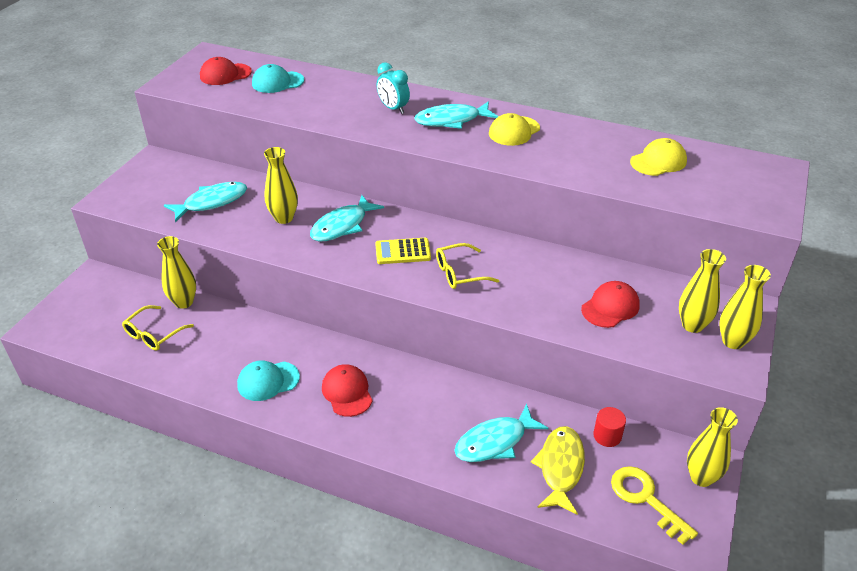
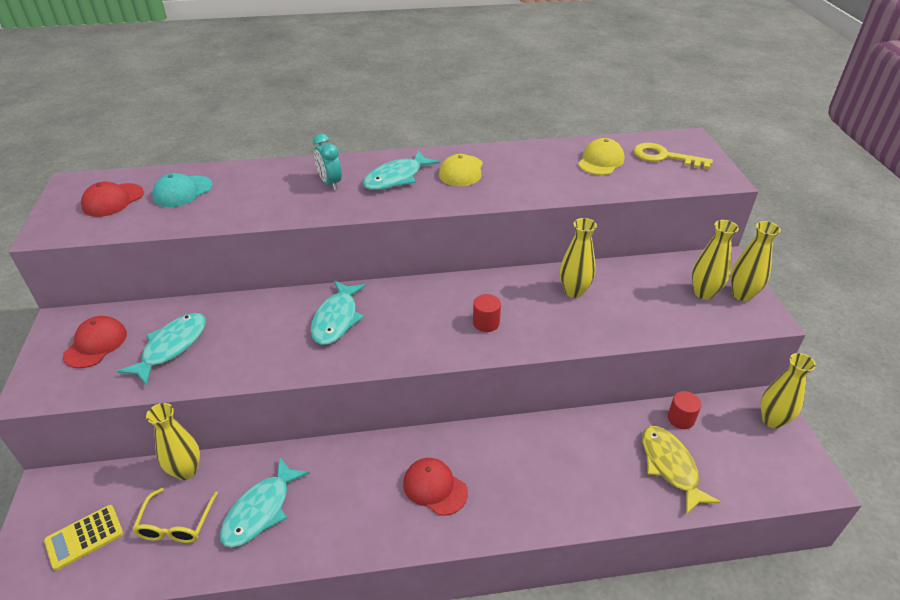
camera: 30 degrees left, 0 degrees up
turquoise cap [237,360,300,401] -> none
yellow vase [264,147,298,224] -> yellow vase moved to [560,218,597,298]
yellow calculator [375,238,431,264] -> yellow calculator moved to [44,505,123,571]
turquoise clock [377,62,410,114] -> turquoise clock turned 45 degrees clockwise [313,134,342,190]
yellow glasses [436,243,500,289] -> red cylinder [473,294,501,332]
turquoise fish [454,404,548,462] -> turquoise fish moved to [220,458,310,548]
red cap [581,281,640,328] -> red cap moved to [63,316,127,368]
yellow key [611,466,698,545] -> yellow key moved to [634,143,713,169]

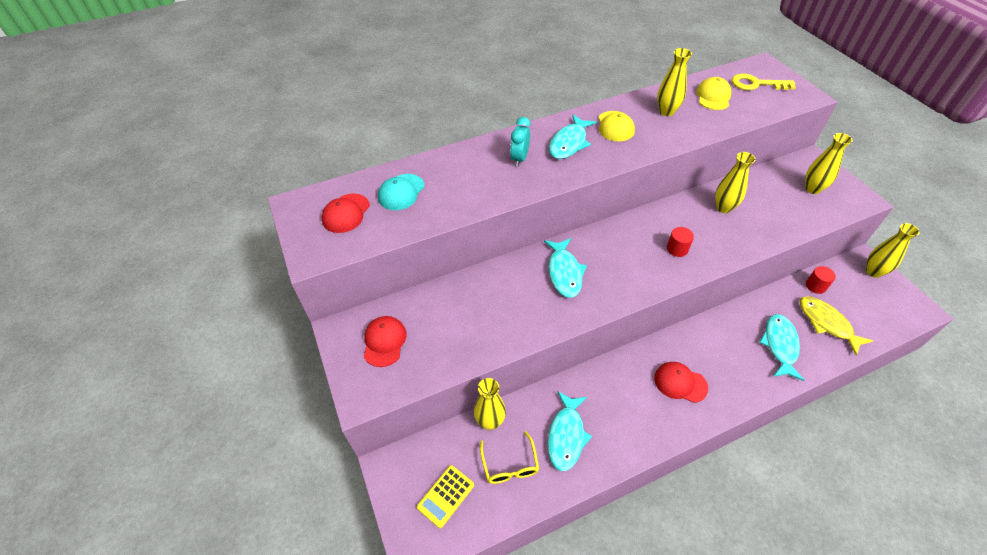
camera: 15 degrees left, 10 degrees up
turquoise fish [117,313,206,386] -> turquoise fish moved to [760,314,804,381]
turquoise clock [313,134,342,190] -> turquoise clock turned 60 degrees clockwise [510,117,531,167]
yellow vase [730,221,781,301] -> yellow vase moved to [657,48,692,116]

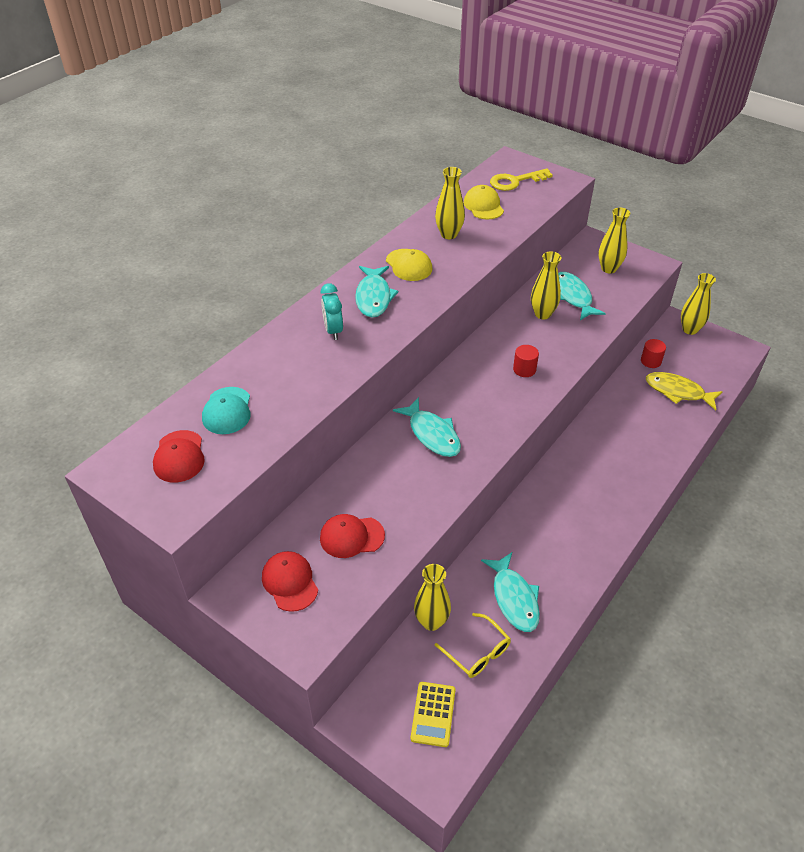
camera: 30 degrees left, 5 degrees down
red cap [654,362,708,403] -> red cap moved to [320,514,385,558]
turquoise fish [760,314,804,381] -> turquoise fish moved to [558,272,606,320]

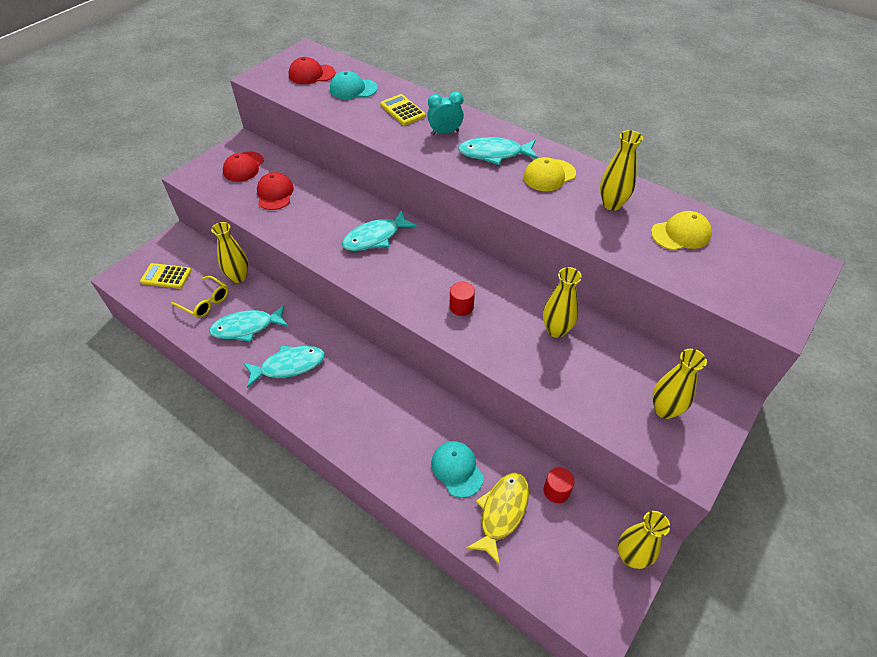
camera: 90 degrees right, 5 degrees up
red cap [262,551,318,612] -> red cap turned 135 degrees clockwise [223,152,264,182]
yellow glasses [435,613,511,678] -> yellow glasses turned 105 degrees counterclockwise [171,275,229,318]
yellow key [490,168,553,191] -> none
turquoise fish [558,272,606,320] -> turquoise fish moved to [243,345,325,388]
none -> yellow calculator [380,94,426,125]
none -> turquoise cap [431,441,484,498]

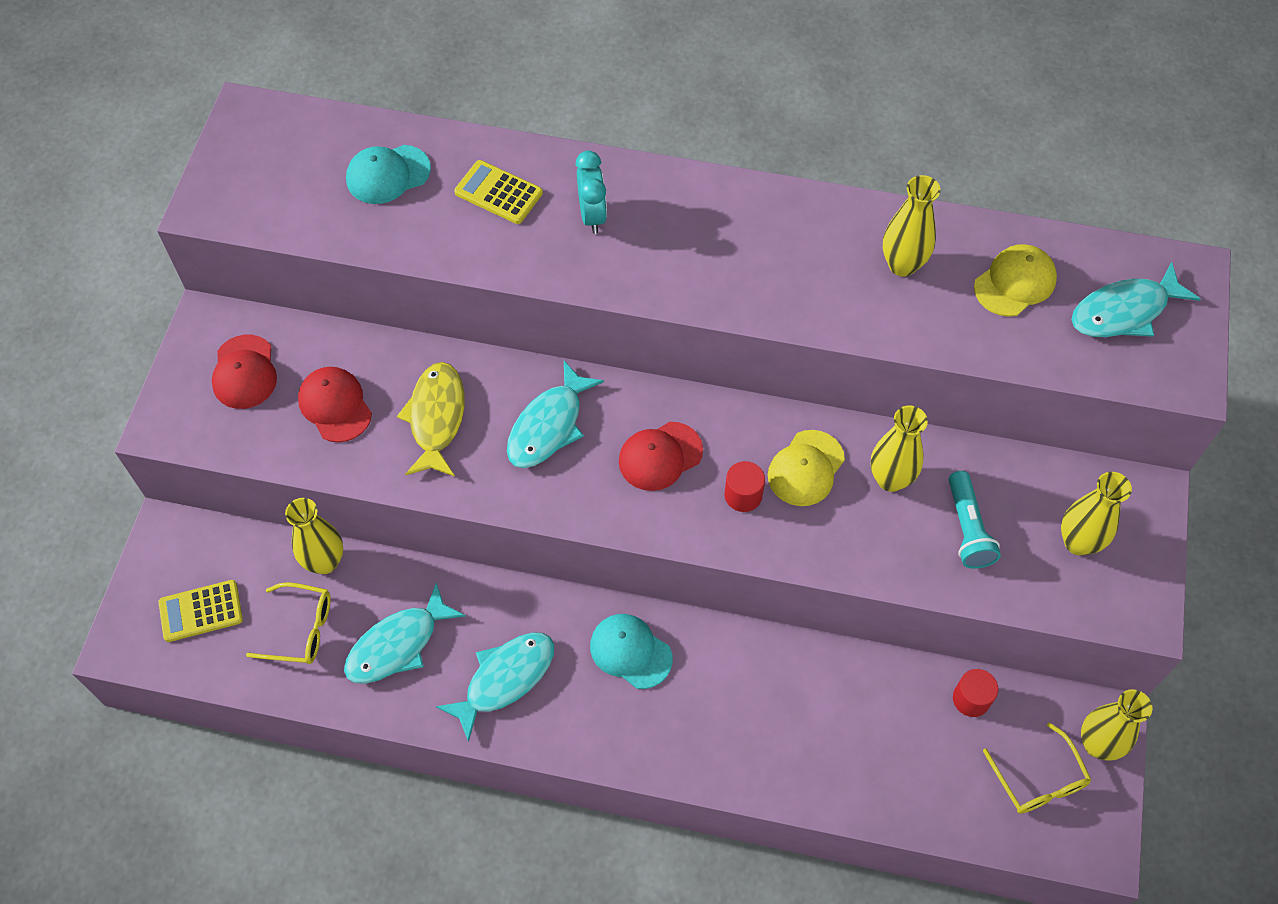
camera: 25 degrees left, 10 degrees up
red cap [289,57,335,84] -> red cap moved to [619,422,703,491]
turquoise clock [427,91,464,135] -> turquoise clock turned 120 degrees clockwise [576,151,607,234]
turquoise cap [431,441,484,498] -> turquoise cap moved to [590,614,673,689]
turquoise fish [458,137,538,165] -> turquoise fish moved to [1071,262,1201,337]
yellow fish [466,472,529,565] -> yellow fish moved to [397,362,465,477]
yellow cap [523,157,576,191] -> yellow cap moved to [768,430,845,506]
none -> turquoise flashlight [949,471,1001,569]
none -> yellow glasses [983,722,1091,814]

